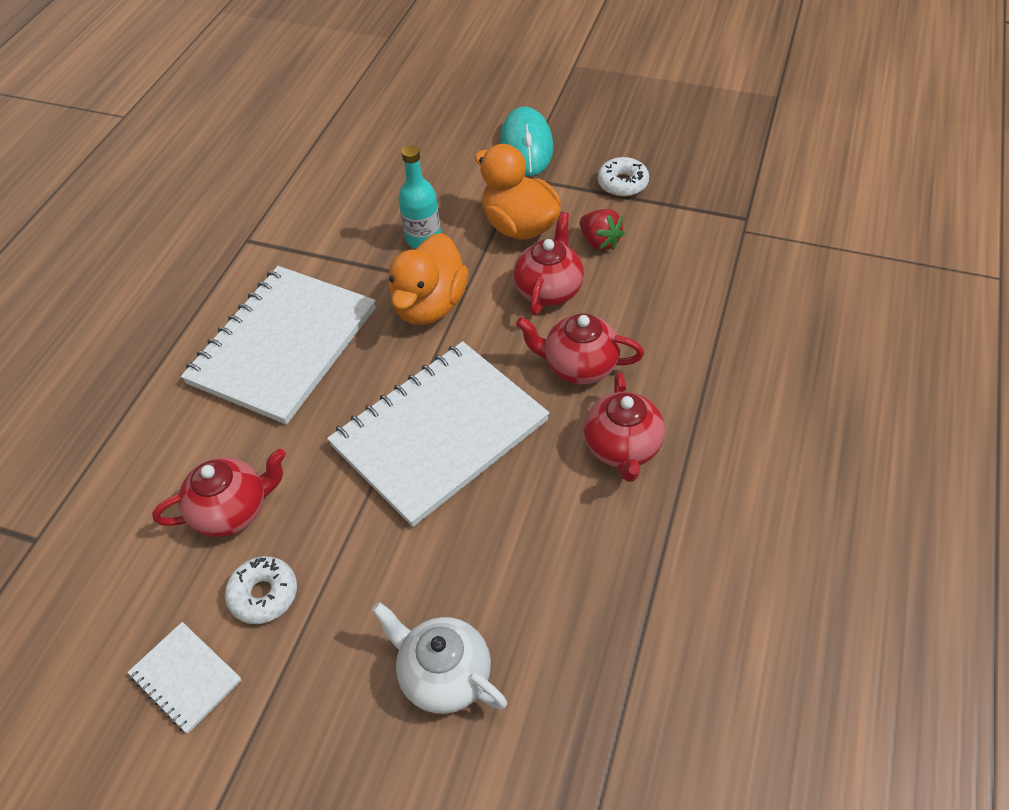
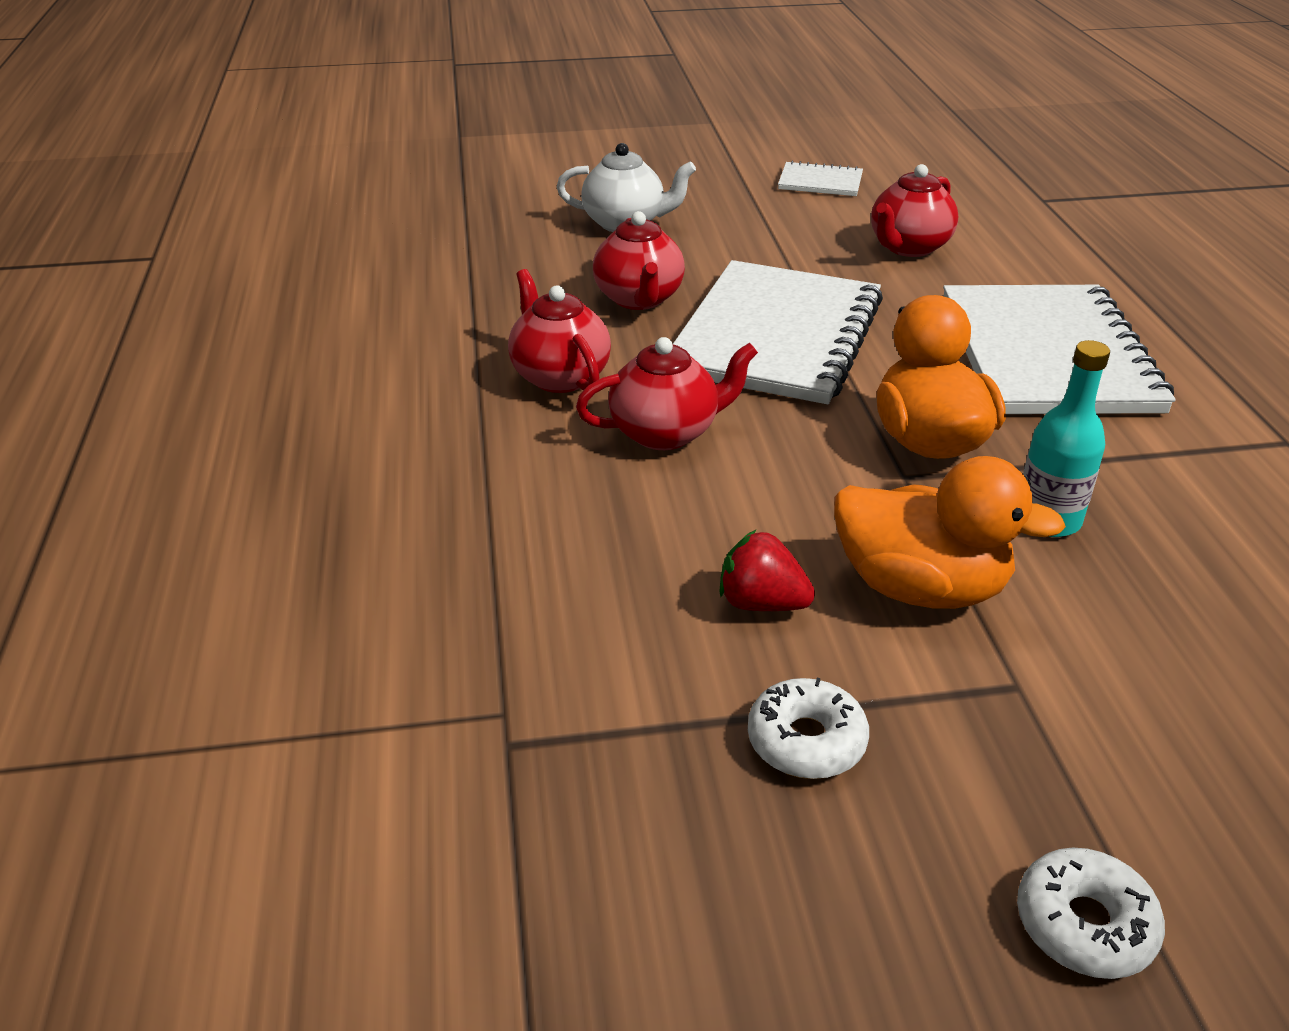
camera: 150 degrees right, 15 degrees down
white donut [225,556,297,624] -> white donut moved to [1017,847,1165,979]
turquoise mouse [500,106,553,176] -> none
red teapot [514,212,584,316] -> red teapot moved to [593,211,685,310]

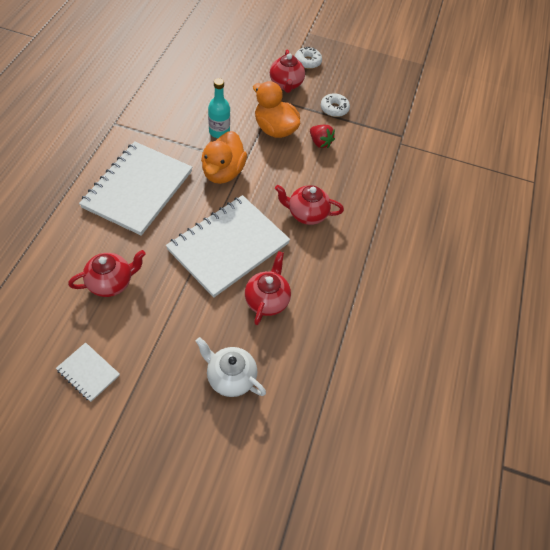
camera: 160 degrees left, 20 degrees up
red teapot [508,269,611,393] -> red teapot moved to [270,49,305,93]

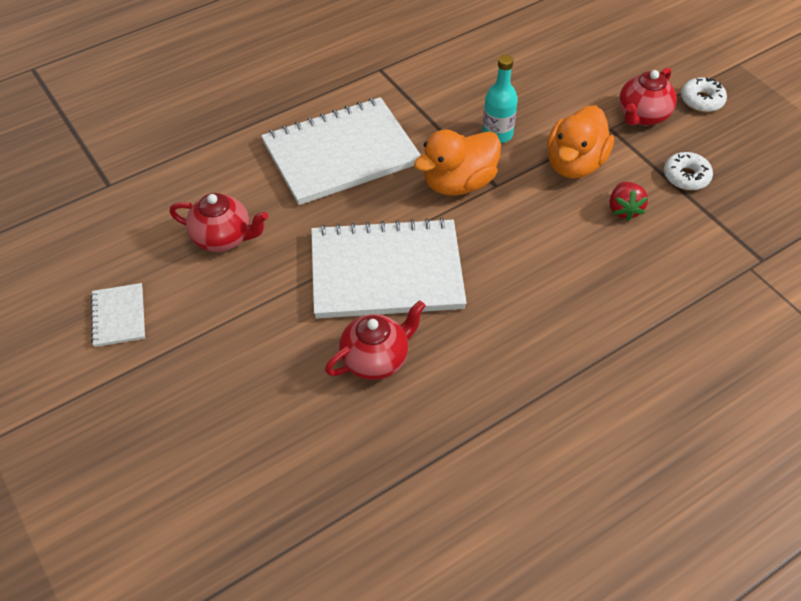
camera: 45 degrees right, 5 degrees down
white teapot [196,337,266,397] -> none
orange duck [253,81,300,138] -> orange duck turned 150 degrees counterclockwise [547,105,614,179]
red teapot [275,185,344,225] -> none

